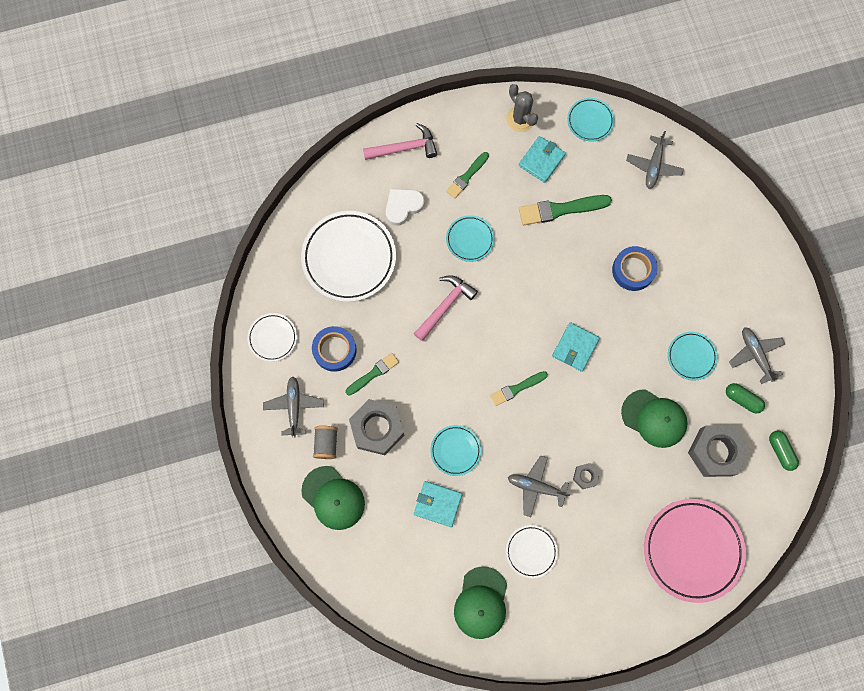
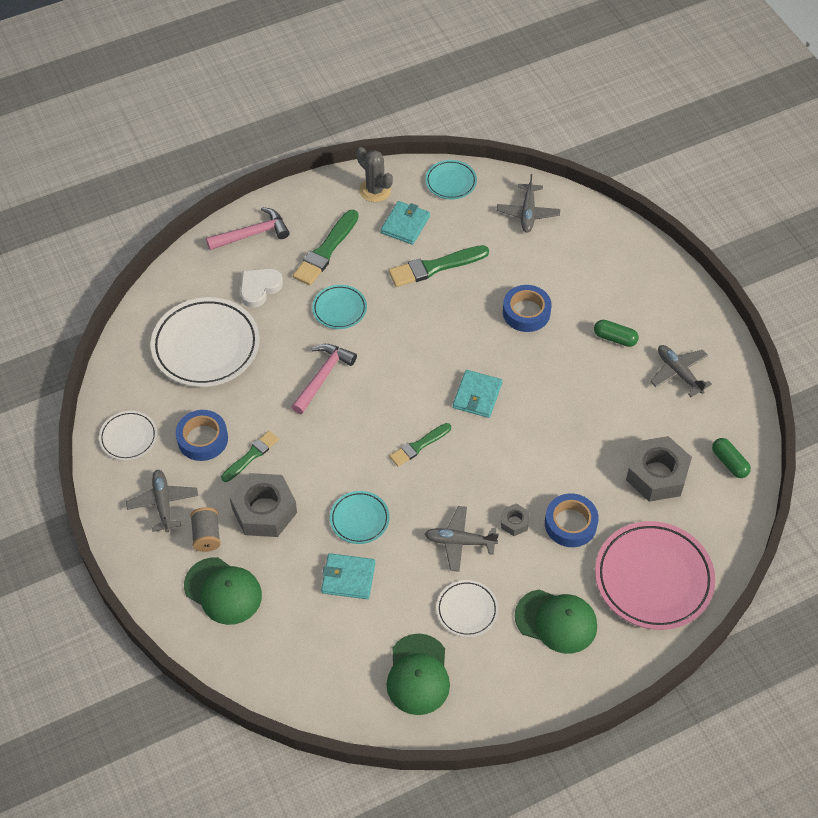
camera: 10 degrees left, 20 degrees down
green brush [446,152,489,198] -> green brush [293,210,359,286], size x1.58
green cap [621,389,688,448] -> green cap moved to [515,590,597,654]
turquoise plate [668,332,718,381] -> none
green capsule [726,383,765,413] -> green capsule moved to [594,320,639,347]
none -> blue tape [545,493,599,547]

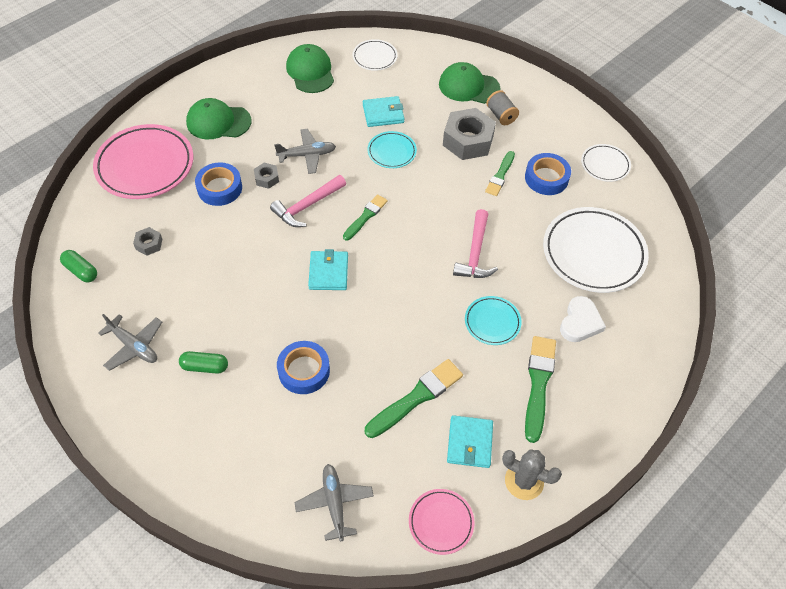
camera: 160 degrees right, 0 degrees up
grey plane [126,470,198,532] -> none
pink hammer [206,207,290,250] -> pink hammer moved to [270,175,346,227]
turquoise plate [425,160,477,199] -> pink plate [409,489,475,555]
white plate [436,580,498,637] -> white plate moved to [353,39,397,71]
grey nut [626,436,692,502] -> grey nut [133,227,162,256], size x0.47

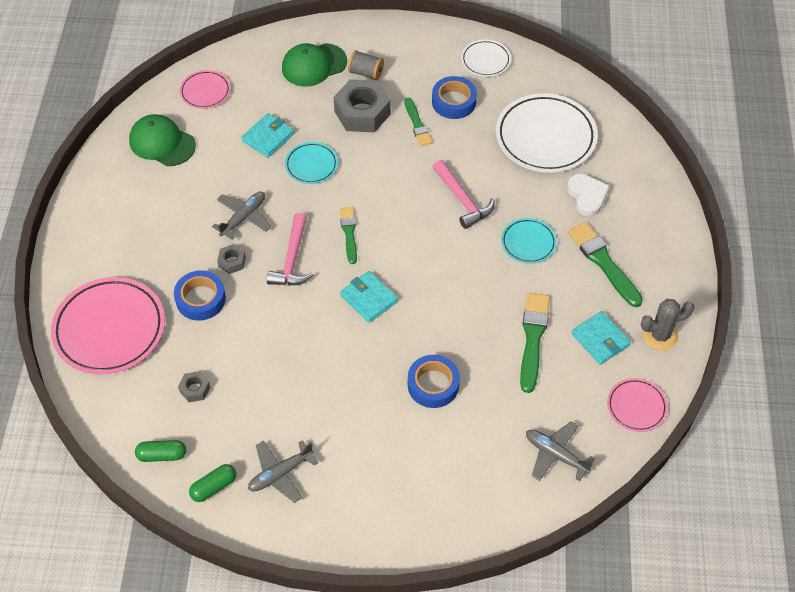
camera: 40 degrees left, 0 degrees up
grey plane [98,314,162,371] -> grey plane turned 150 degrees clockwise [248,440,318,503]
green capsule [179,351,228,374] -> green capsule moved to [189,464,236,502]
green cap [186,98,251,139] -> none
white plate [353,39,397,71] -> pink plate [180,70,231,109]

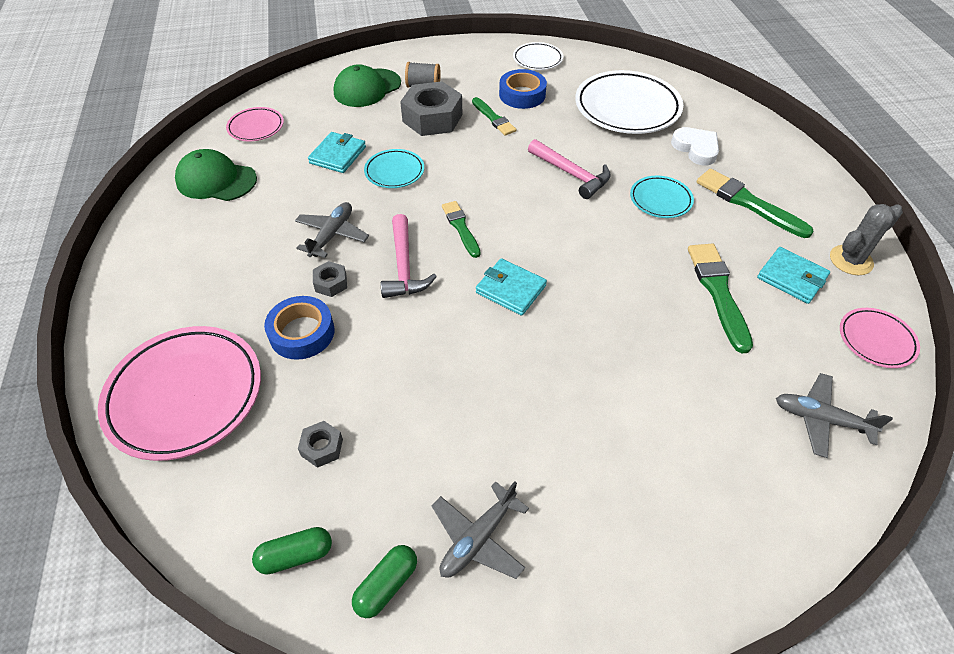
camera: 15 degrees left, 5 degrees down
blue tape [408,355,460,408] -> none

